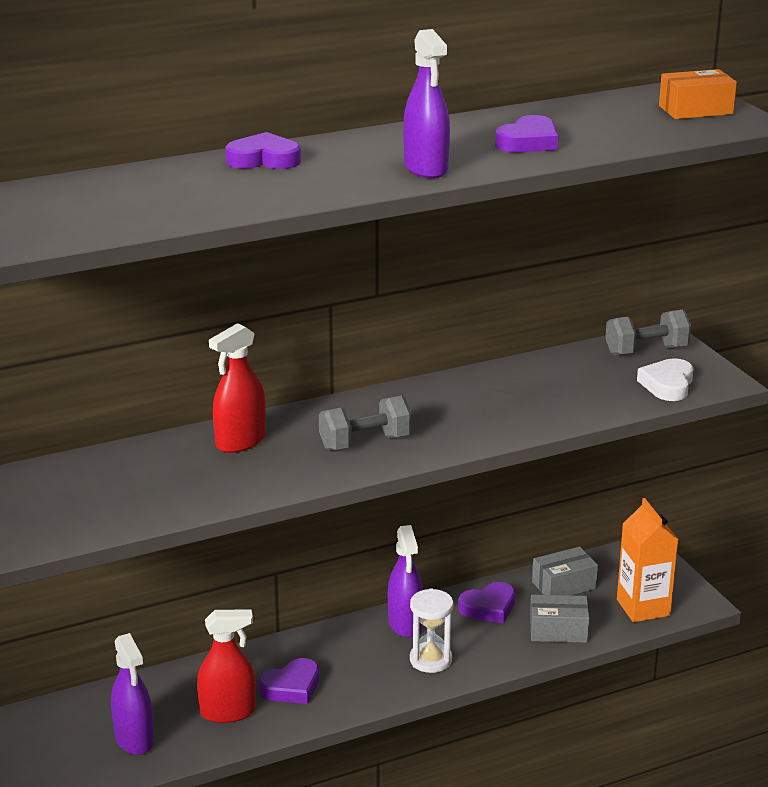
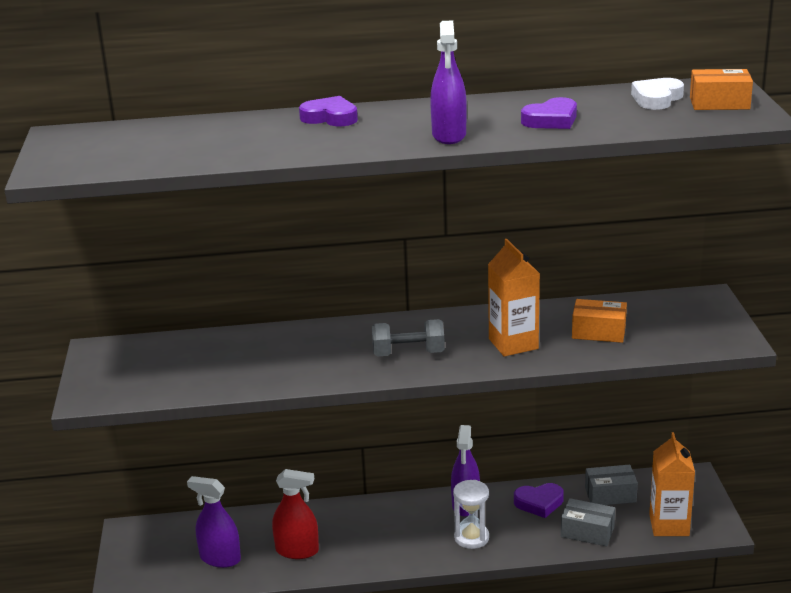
camera: 20 degrees right, 0 degrees up
purple spray bottle [111,633,154,755] -> purple spray bottle turned 120 degrees clockwise [187,476,241,568]
red spray bottle [209,323,266,453] -> none
purple heart [258,658,319,704] -> none
grey dumbbell [605,310,691,355] -> none
white heart [637,358,693,401] -> white heart moved to [631,78,684,110]
none -> orange carton [488,239,540,357]
none -> orange box [572,299,627,343]

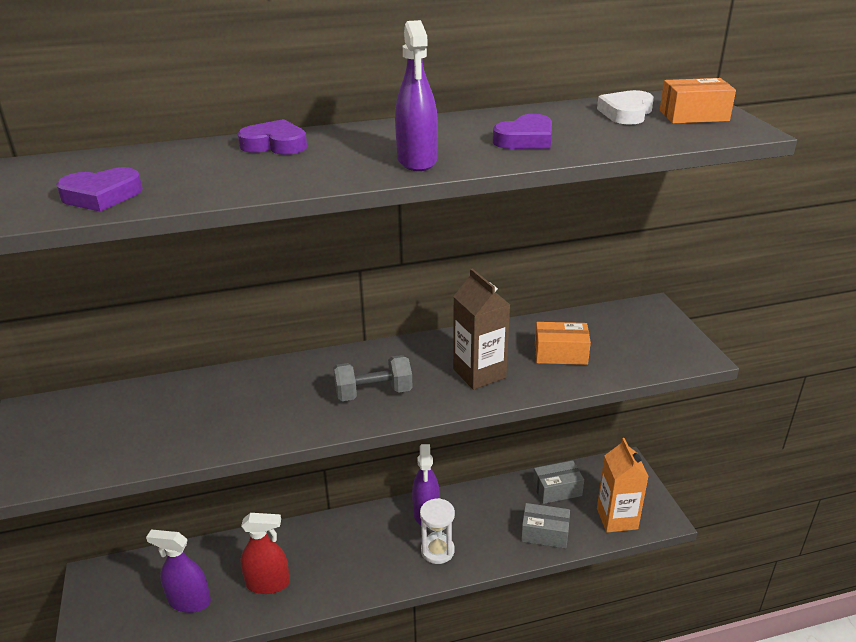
camera: 10 degrees left, 5 degrees up
orange carton [488,239,540,357] -> brown carton [453,268,510,390]
purple heart [514,483,564,518] -> purple heart moved to [56,167,143,212]

